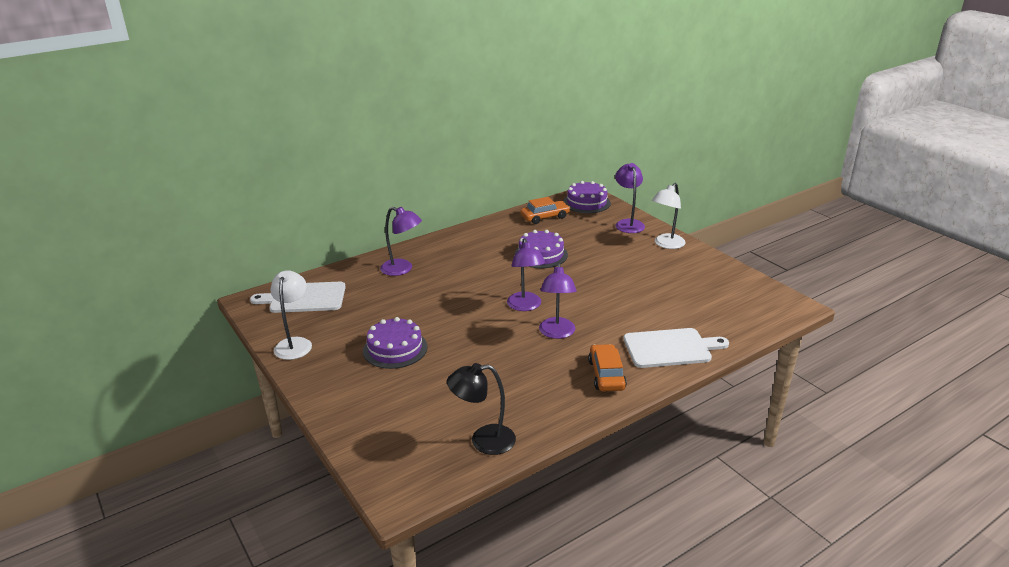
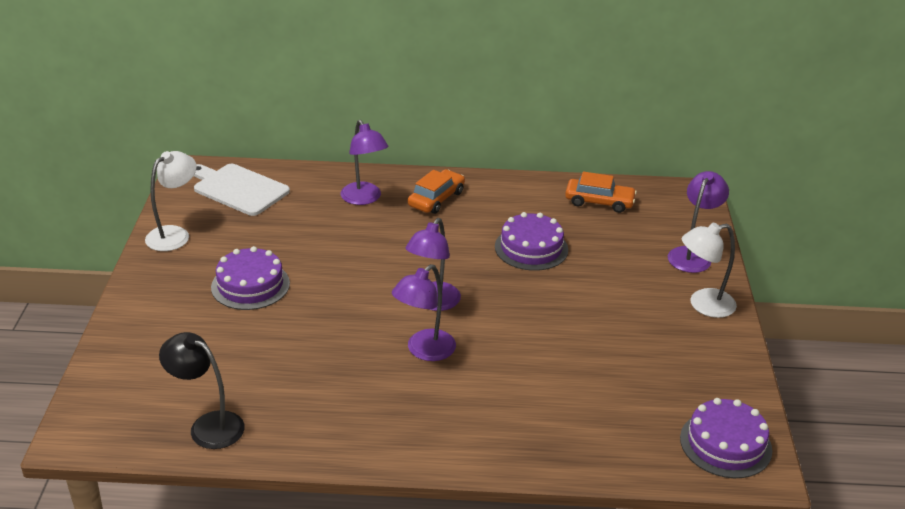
camera: 35 degrees right, 5 degrees up
purple cake [564,181,611,213] -> purple cake moved to [680,398,772,478]
orange car [588,344,627,391] -> orange car moved to [408,169,465,214]
white cutting board [623,328,729,368] -> none

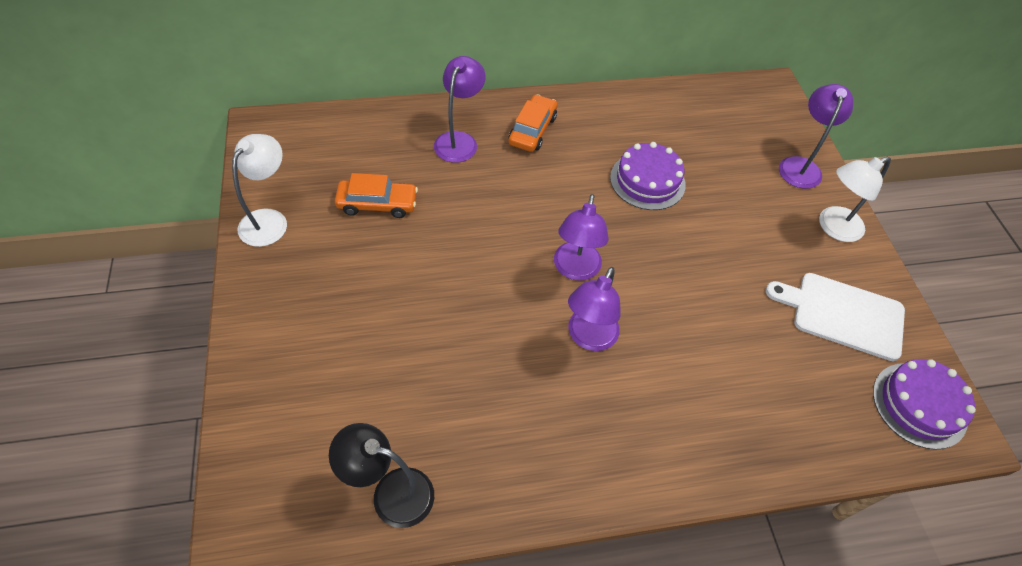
camera: 15 degrees left, 20 degrees up
white cutting board [194,164,290,216] -> white cutting board moved to [766,273,905,361]
purple cake [211,246,290,310] -> none
purple lamp [341,120,388,205] -> purple lamp turned 120 degrees counterclockwise [434,56,486,163]
orange car [565,172,637,213] -> orange car moved to [335,173,418,218]

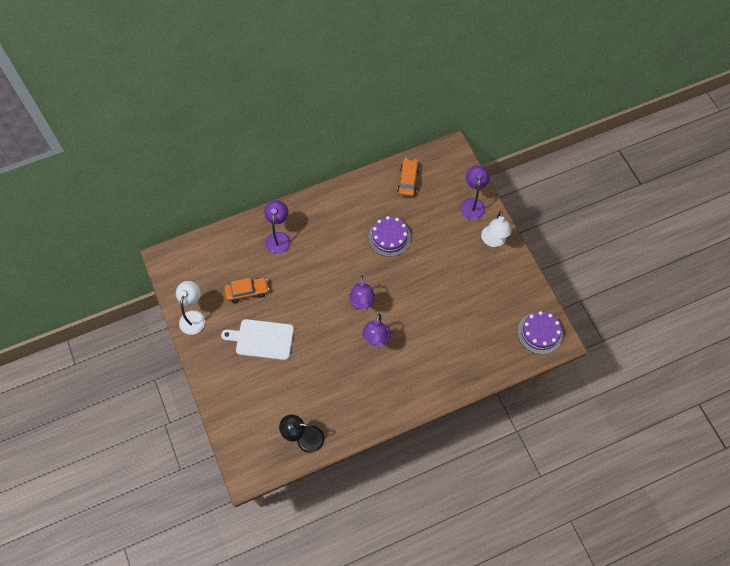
camera: 10 degrees left, 10 degrees up
orange car [509,94,557,152] -> orange car moved to [397,159,419,197]
white cutting board [766,273,905,361] -> white cutting board moved to [221,319,294,360]
white lamp [819,156,891,242] -> white lamp turned 45 degrees counterclockwise [481,211,511,247]

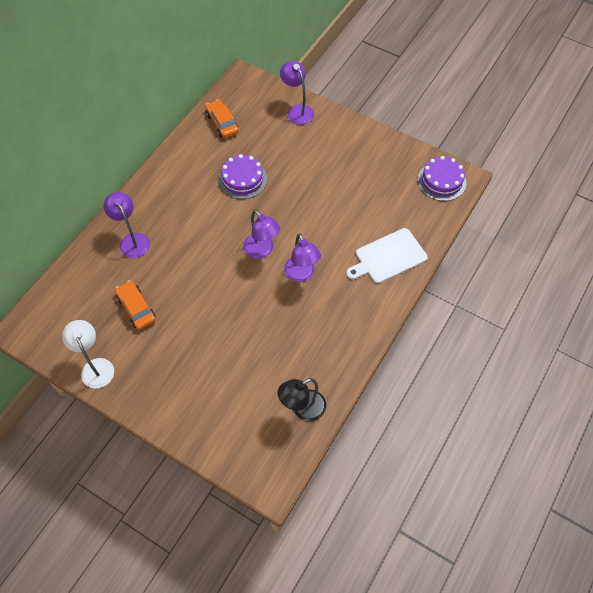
camera: 35 degrees left, 5 degrees down
white cutting board [221,319,294,360] -> white cutting board moved to [346,228,428,283]
orange car [224,277,269,303] -> orange car turned 75 degrees counterclockwise [115,280,156,330]
white lamp [481,211,511,247] -> none

